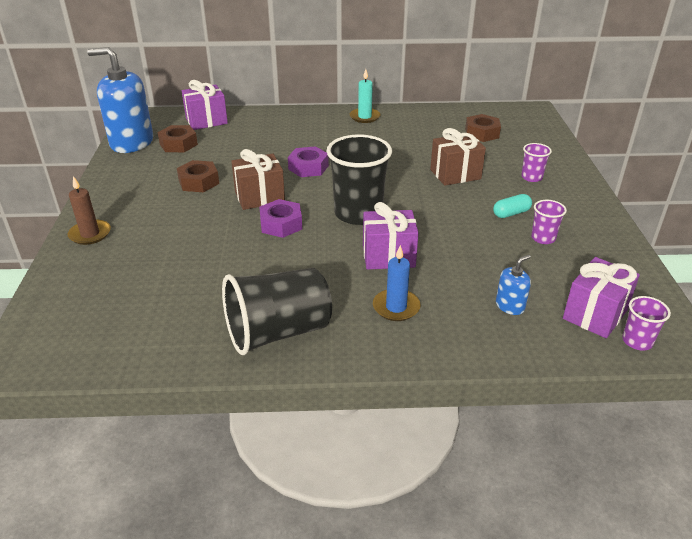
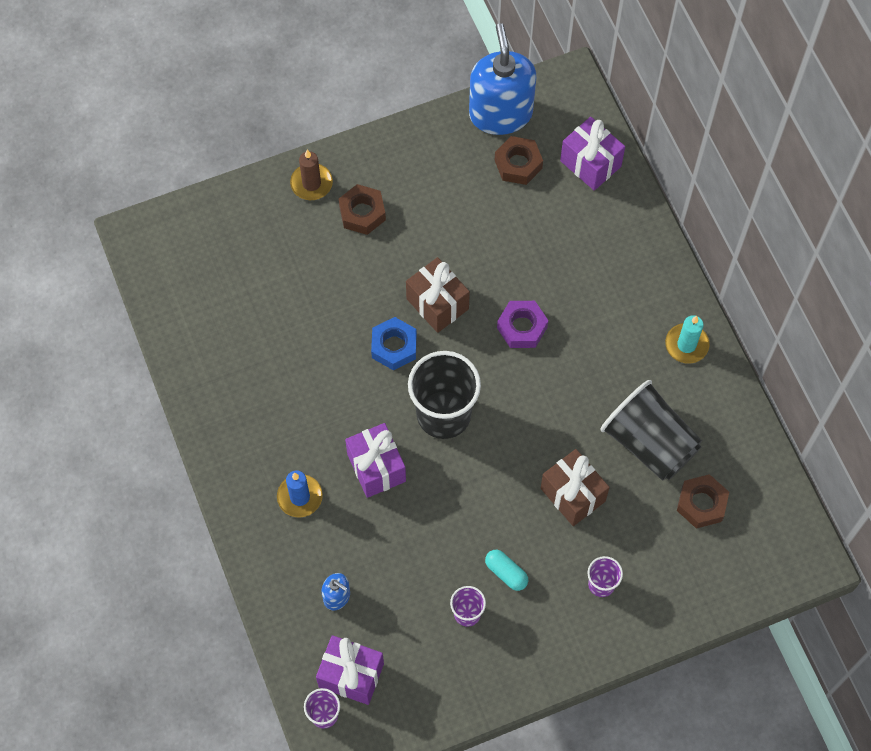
camera: 70 degrees right, 30 degrees up
brown nut [177,160,219,192] -> brown nut moved to [339,184,386,235]
black cup [222,268,332,355] -> black cup moved to [600,380,702,481]
purple nut [260,199,302,238] -> blue nut [371,317,417,370]

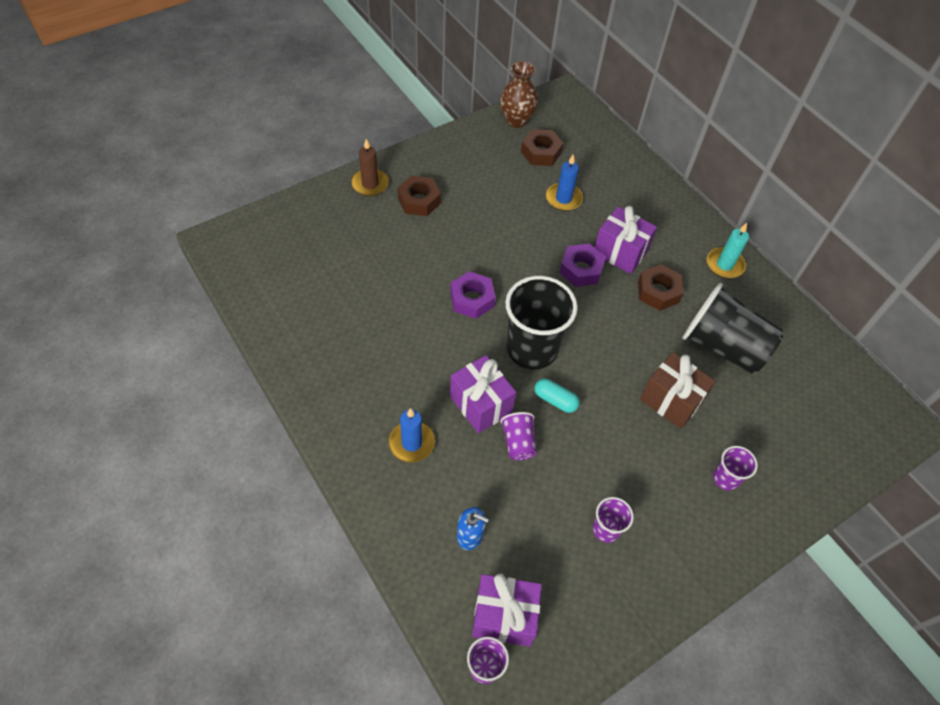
camera: 15 degrees left, 10 degrees down
blue nut [371,317,417,370] -> purple nut [450,271,495,319]
brown gift [406,257,470,333] -> none
blue soap dispenser [469,23,536,135] -> brown vase [500,61,538,128]
turquoise capsule [485,550,528,591] -> turquoise capsule moved to [534,378,580,413]
purple gift [560,117,625,191] -> purple gift moved to [594,206,657,274]
brown nut [677,474,729,529] -> brown nut moved to [638,264,684,311]
none -> purple cup [500,412,536,460]
none -> blue candle [546,155,583,211]

